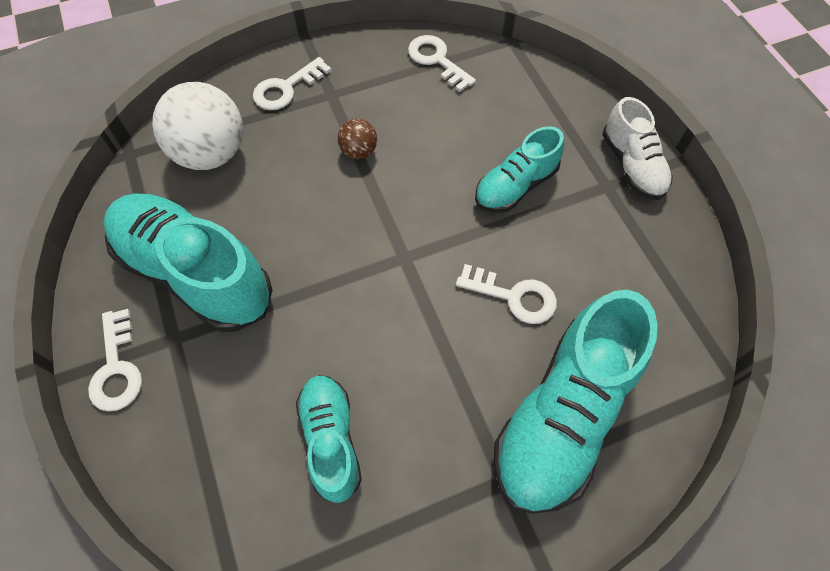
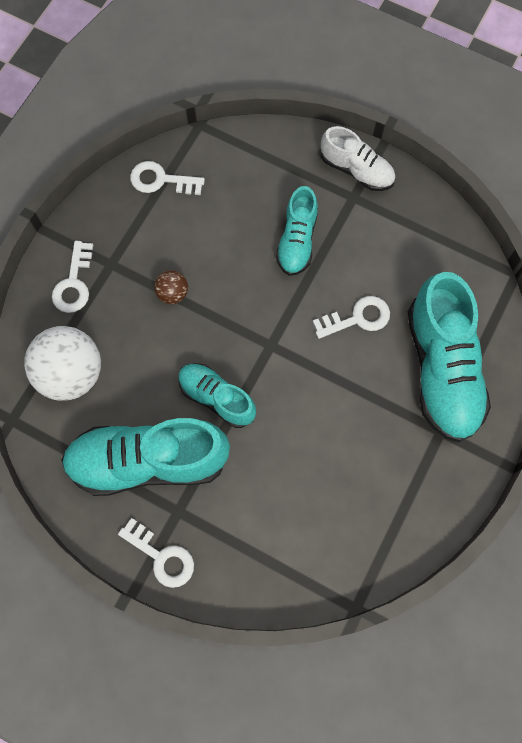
camera: 40 degrees left, 10 degrees up
turquoise shoe [296,375,362,503] -> turquoise shoe moved to [178,363,256,428]

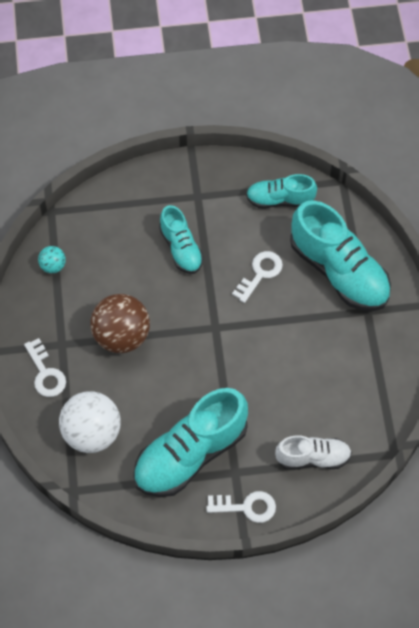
camera: 35 degrees left, 10 degrees down
white key [130,161,205,195] -> turquoise ball [38,246,66,273]
brown ball [154,270,188,304] -> brown ball [90,294,150,353], size x2.09
turquoise shoe [178,363,256,428] -> turquoise shoe moved to [246,174,317,208]
white shoe [321,126,396,191] -> white shoe moved to [275,435,352,470]

